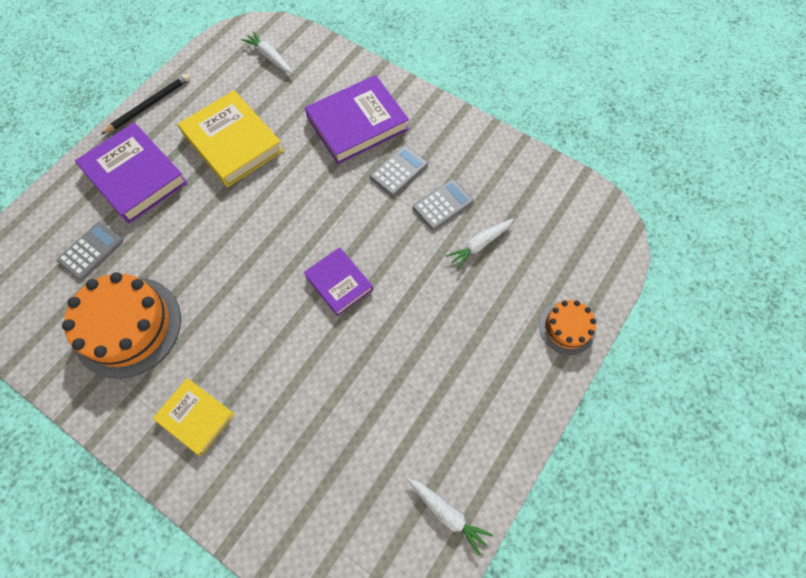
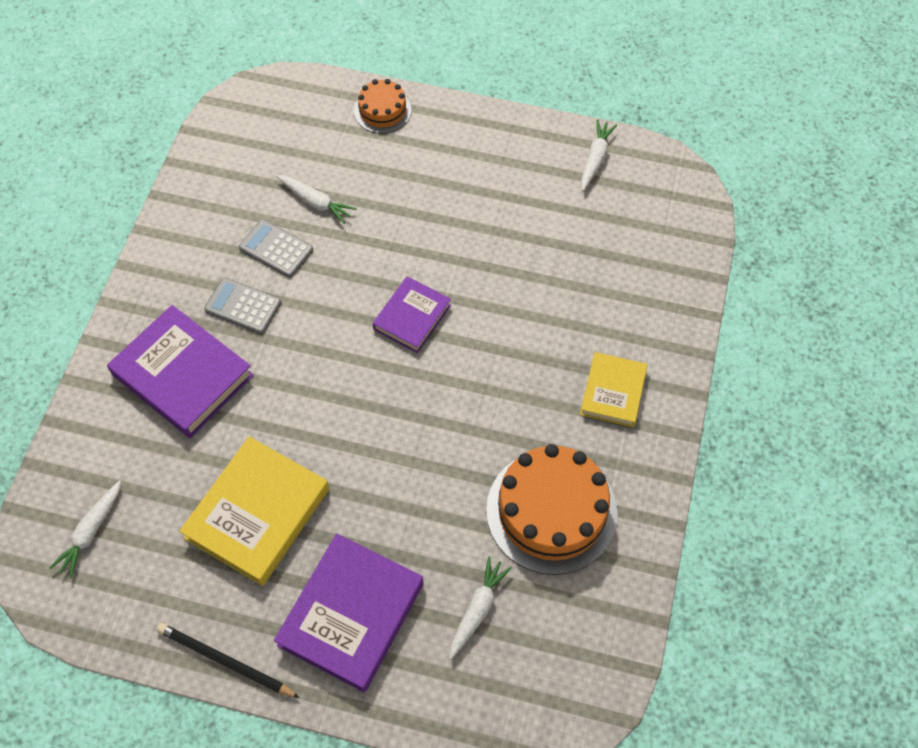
camera: 110 degrees left, 5 degrees down
grey calculator [57,222,123,280] -> white carrot [449,556,512,659]

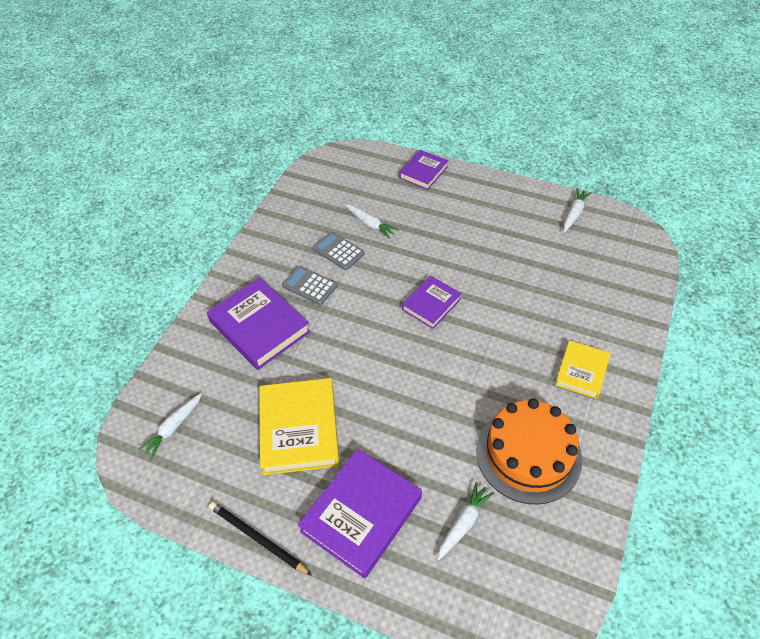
camera: 10 degrees right, 10 degrees down
yellow book [179,437,329,586] -> yellow book turned 45 degrees counterclockwise [259,378,340,475]
orange cake [354,79,411,134] -> purple book [399,150,448,190]

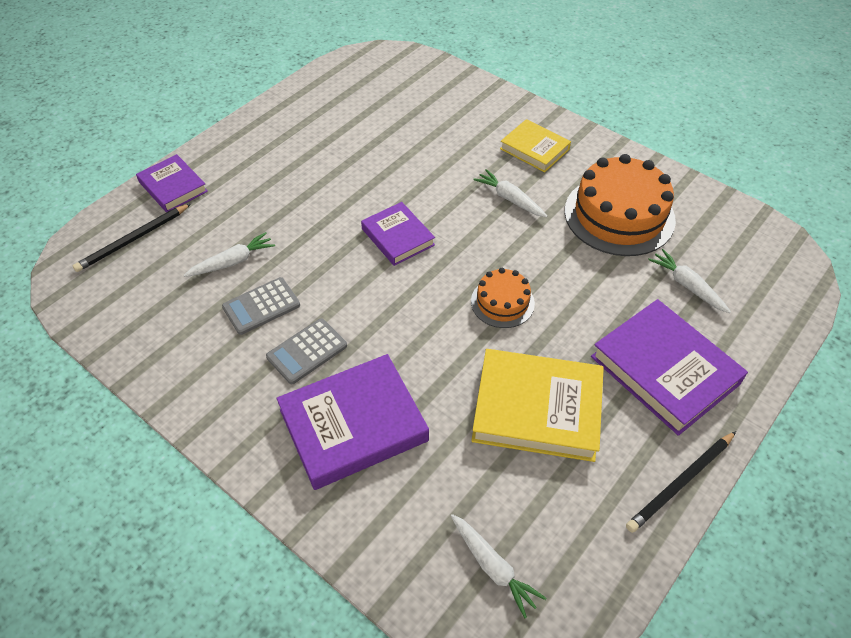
camera: 75 degrees left, 0 degrees up
white carrot [563,188,592,232] -> white carrot moved to [473,169,548,217]
none -> black pencil [73,204,191,272]
none -> orange cake [471,268,535,328]

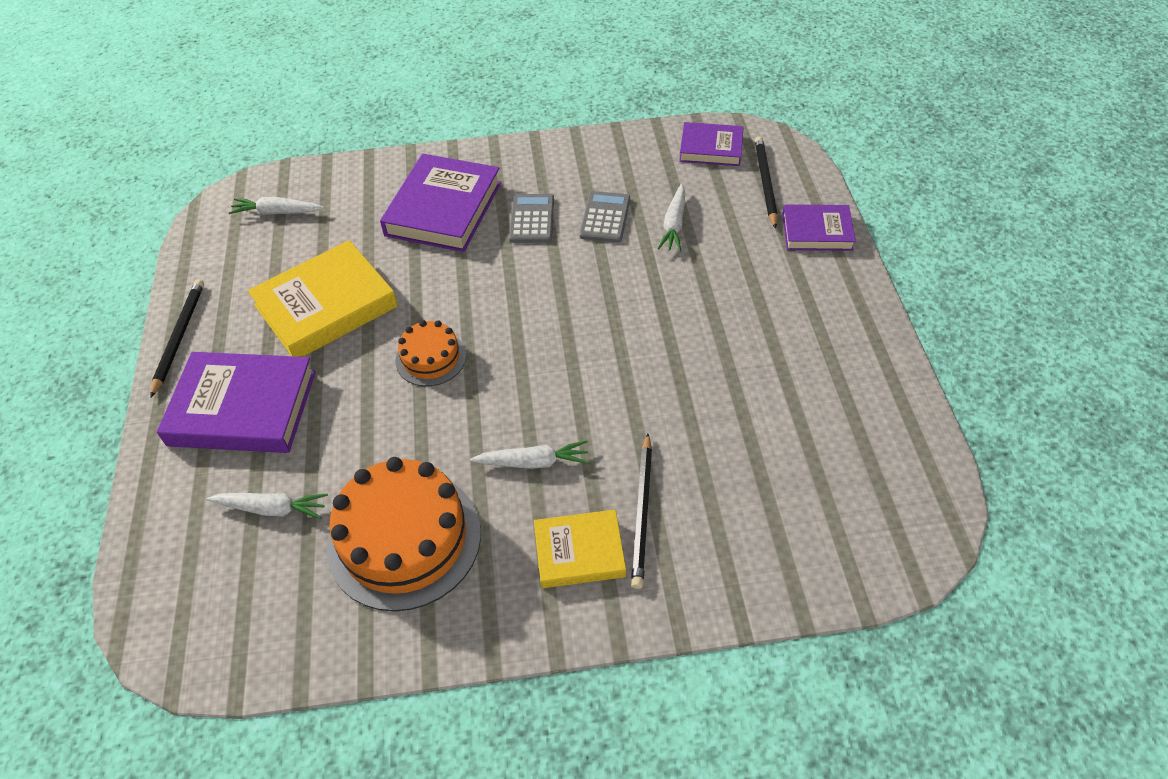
camera: 135 degrees right, 0 degrees up
purple book [361,202,435,266] -> purple book moved to [679,122,744,166]
none -> black pencil [631,433,652,589]

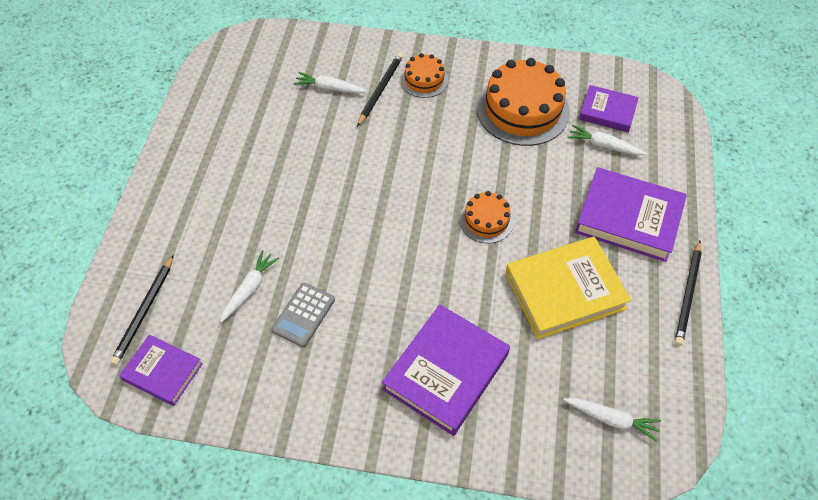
camera: 165 degrees left, 5 degrees up
white carrot [470,440,589,469] -> white carrot moved to [294,72,367,93]
grey calculator [509,194,554,243] -> none
yellow book [534,510,626,588] -> orange cake [401,53,448,98]
purple book [782,205,856,251] -> purple book moved to [579,85,639,132]

